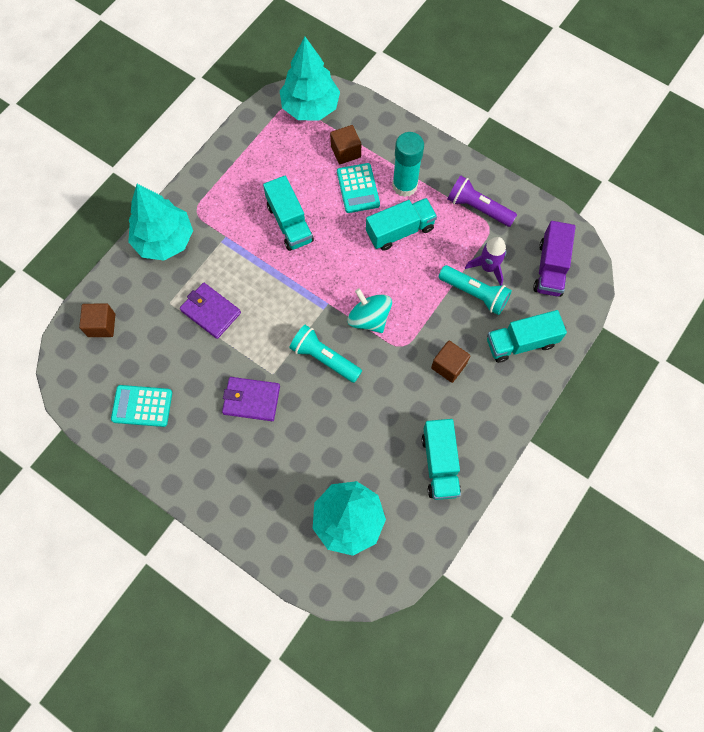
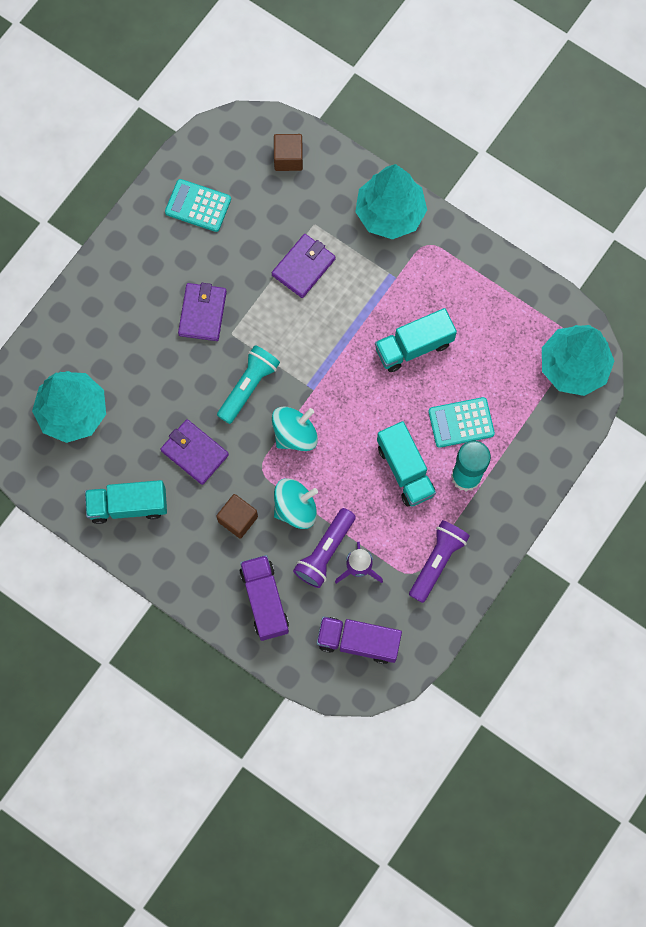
camera: 90 degrees right, 5 degrees up
turquoise calculator [111,385,172,427] -> turquoise calculator turned 75 degrees counterclockwise [165,179,231,232]
brown cube [330,125,361,164] -> none
turquoise flashlight [439,265,512,315] -> purple flashlight [293,508,356,588]
turquoise truck [487,310,567,363] -> purple truck [240,555,289,641]
none -> purple wallet [160,419,229,485]
none -> turquoise spinning top [274,478,318,529]

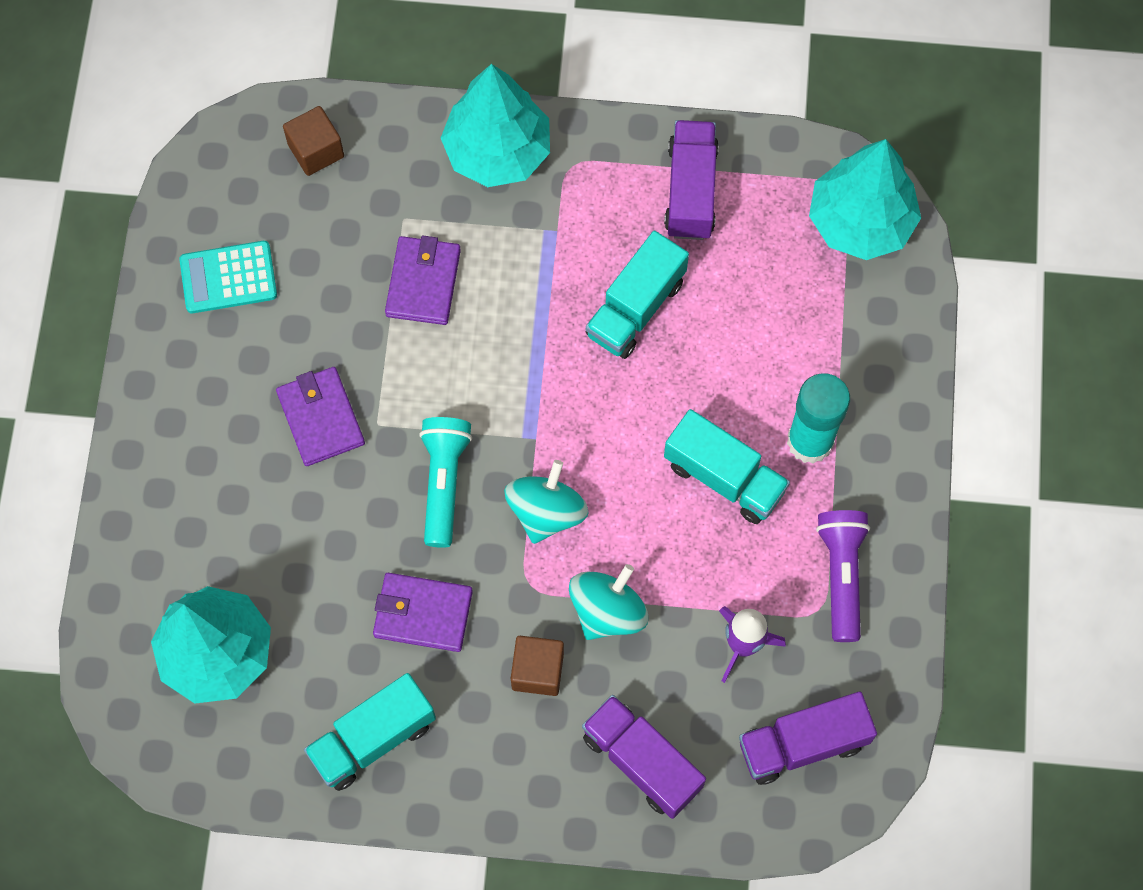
camera: 30 degrees left, 5 degrees down
purple flashlight [293,508,356,588] -> none
turquoise calculator [428,397,495,448] -> none
none -> purple truck [664,120,719,240]

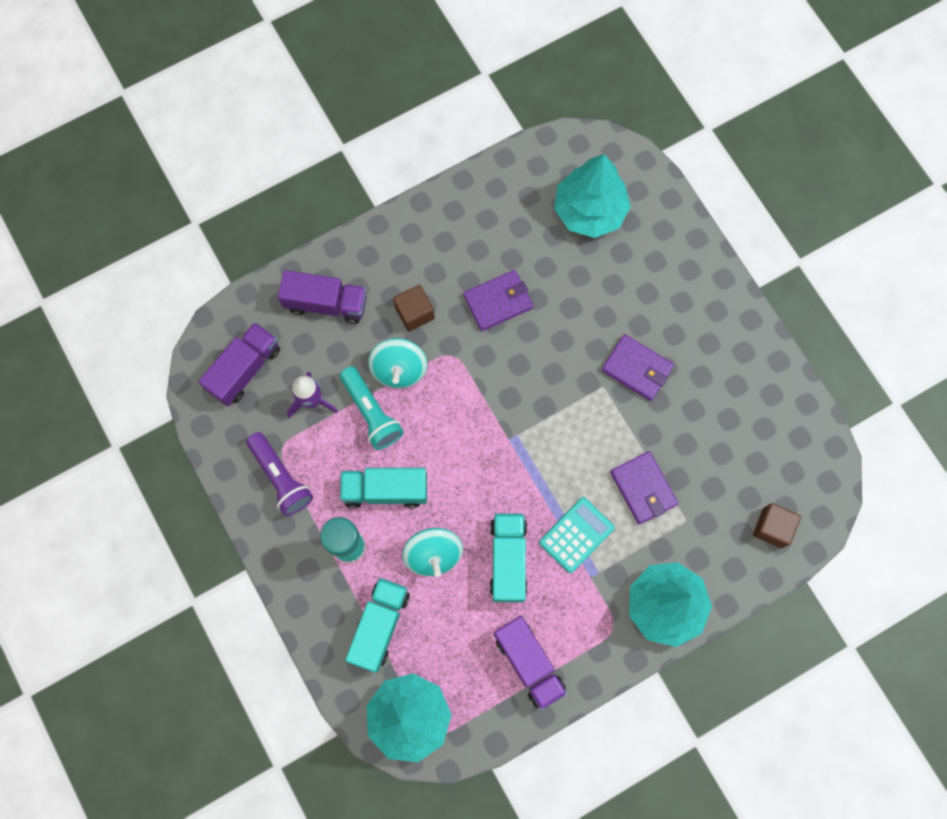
camera: 145 degrees right, 5 degrees up
turquoise calculator [179,241,277,313] -> turquoise calculator moved to [539,497,615,573]
turquoise truck [304,673,436,791] -> turquoise truck moved to [345,577,410,673]
turquoise flashlight [419,417,472,548] -> turquoise flashlight moved to [340,366,404,450]
turquoise spinning top [504,460,589,544] -> turquoise spinning top moved to [402,528,463,577]

